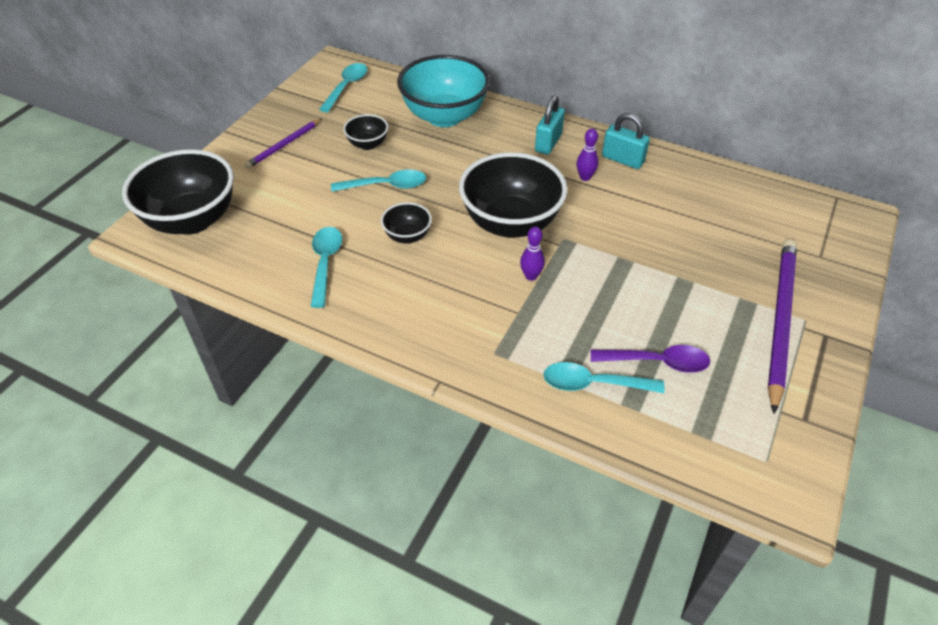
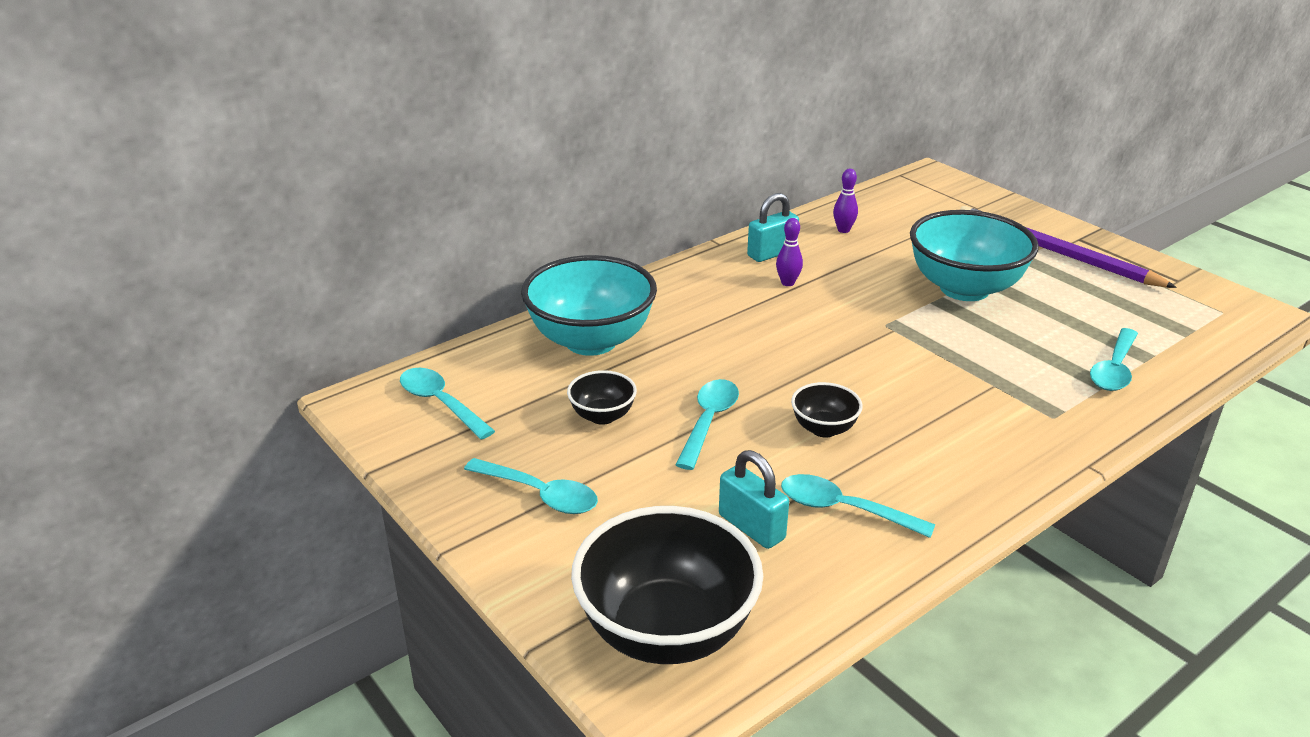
camera: 65 degrees left, 15 degrees down
purple pencil [245,119,321,169] -> turquoise spoon [464,458,598,514]
black bowl [459,152,568,238] -> none
purple bowling pin [520,227,545,281] -> purple bowling pin moved to [833,169,858,233]
turquoise padlock [535,95,565,155] -> turquoise padlock moved to [719,450,789,549]
purple spoon [591,345,710,373] -> none
none -> turquoise bowl [910,210,1039,301]

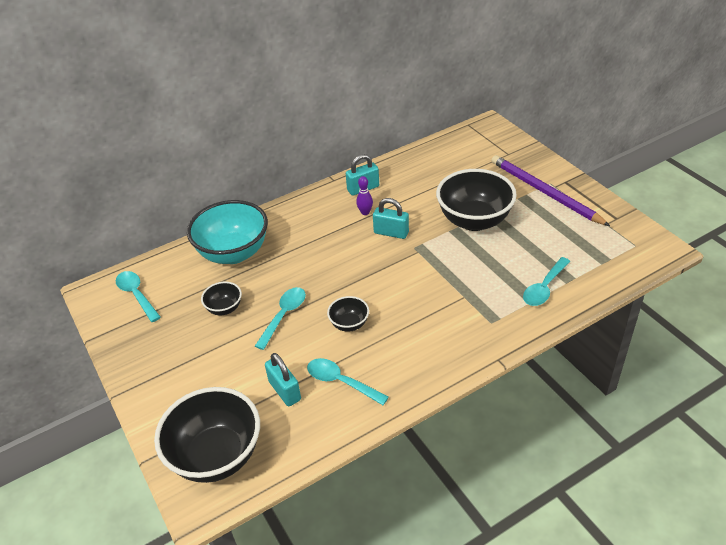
camera: 10 degrees right, 10 degrees up
turquoise spoon [464,458,598,514] -> none
purple bowling pin [833,169,858,233] -> none
turquoise bowl [910,210,1039,301] -> black bowl [436,169,517,231]
none -> turquoise padlock [373,198,409,239]

